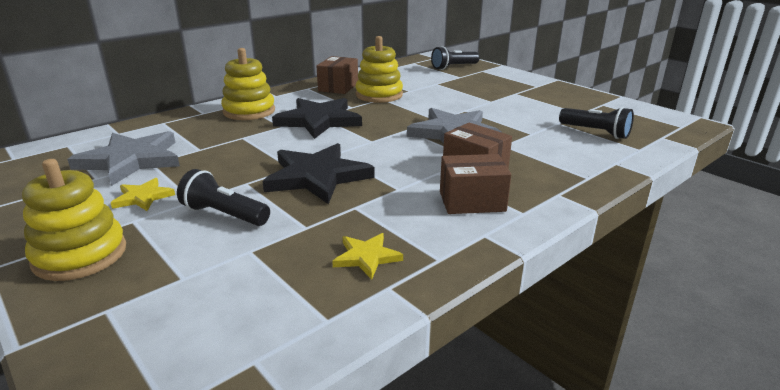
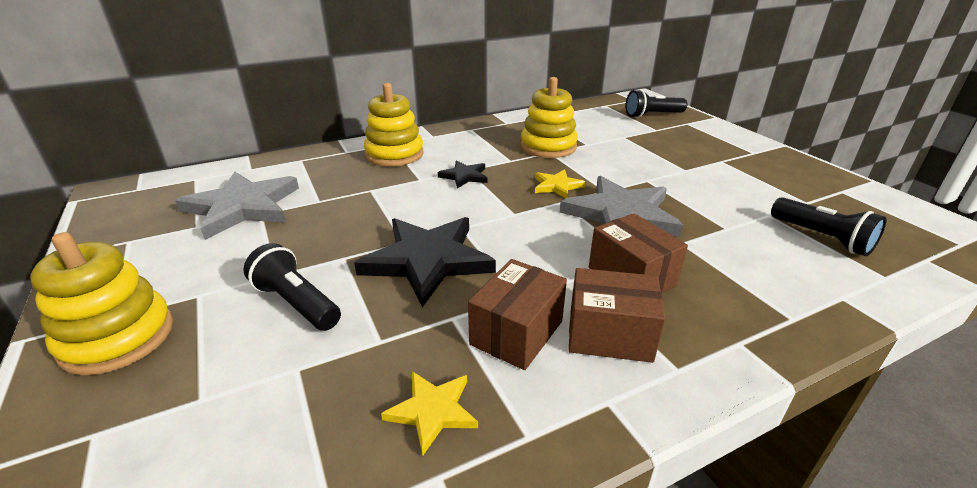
camera: 15 degrees right, 5 degrees up
yellow star [111,178,175,211] -> yellow star moved to [535,169,586,198]
black star [272,98,362,139] -> black star [438,160,487,188], size x0.50
brown box [316,56,358,94] -> brown box moved to [468,259,567,370]

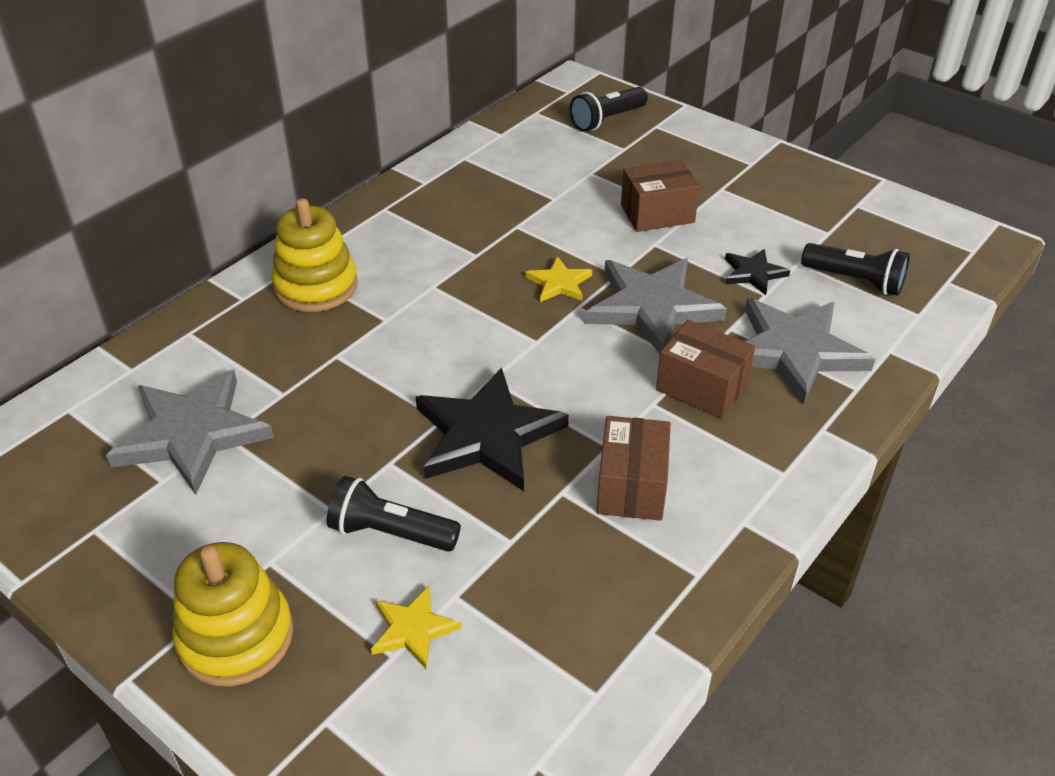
camera: 25 degrees left, 10 degrees up
yellow star [381,371,478,455] -> yellow star moved to [371,586,462,669]
black star [438,160,487,188] -> black star moved to [725,249,790,295]
yellow stacking toy [521,77,578,158] -> none
brown box [569,268,665,363] -> brown box moved to [621,160,700,232]
none -> grey star [744,298,875,405]

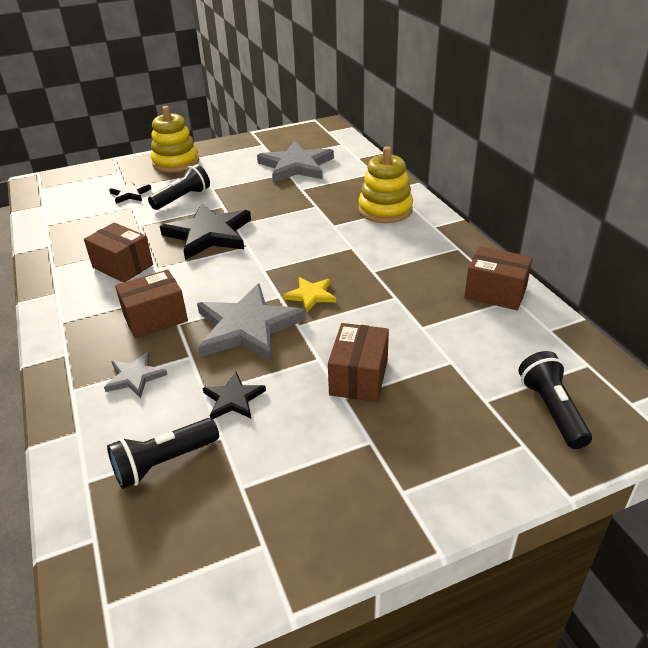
camera: 120 degrees right, 5 degrees down
yellow star [371,586,462,669] -> black star [109,180,151,204]
grey star [744,298,875,405] -> grey star [104,352,167,398], size x0.50
none -> brown box [464,246,533,310]

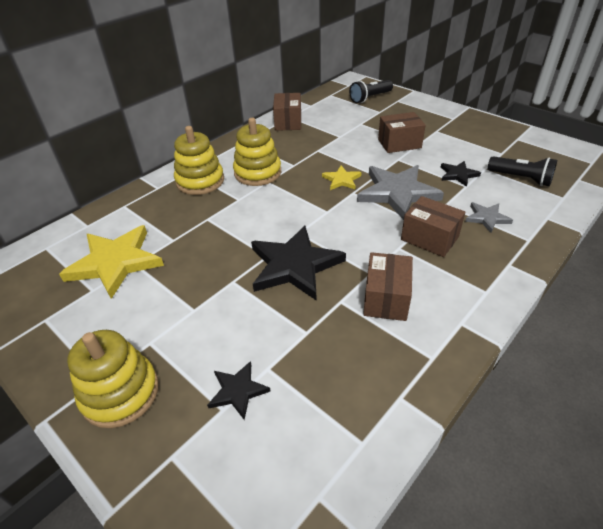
camera: 115 degrees left, 5 degrees up
black flashlight [148,164,210,210] -> none
grey star [257,141,334,183] -> yellow star [59,225,164,299]
none -> yellow stacking toy [233,118,281,186]

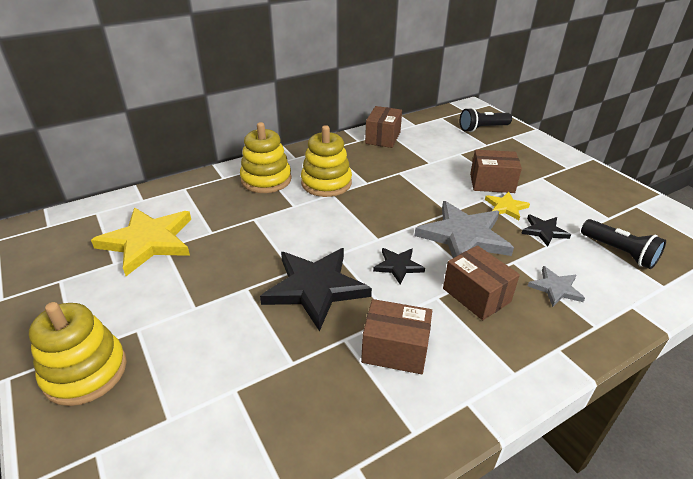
camera: 15 degrees right, 5 degrees down
black star [207,361,270,420] -> black star moved to [373,248,425,284]
yellow star [322,165,362,190] -> yellow star moved to [485,192,530,220]
brown box [363,252,413,321] -> brown box turned 75 degrees clockwise [361,299,432,374]

